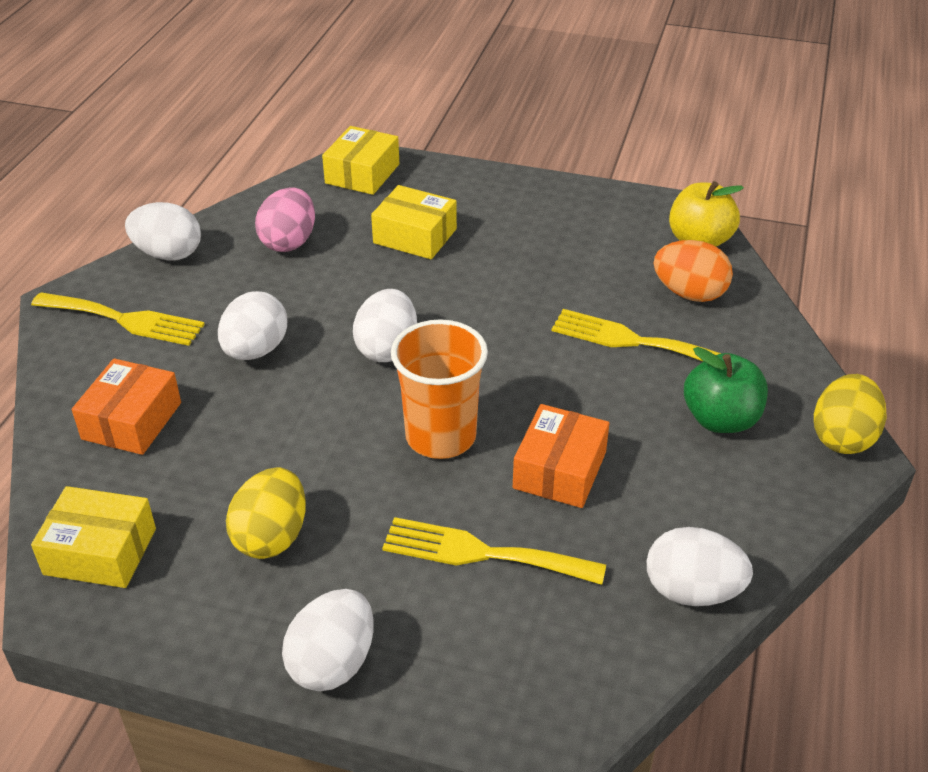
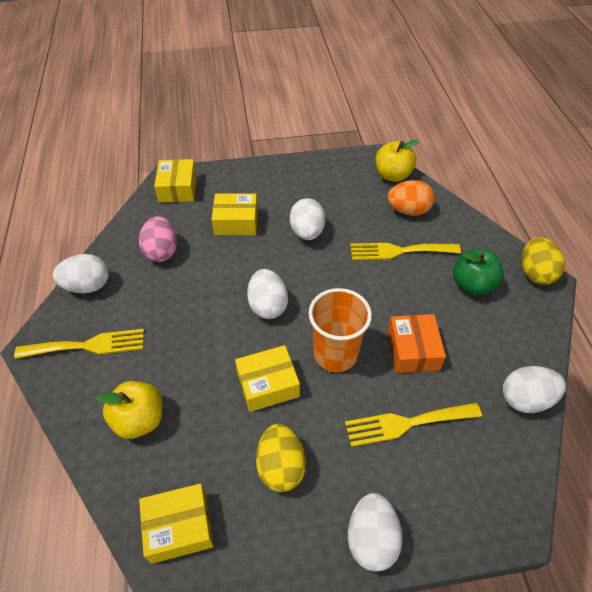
camera: 25 degrees left, 10 degrees up
orange box [72,358,181,455] -> yellow apple [96,381,162,439]
white egg [218,291,287,360] -> white egg moved to [290,198,326,240]
none -> yellow box [235,345,300,412]

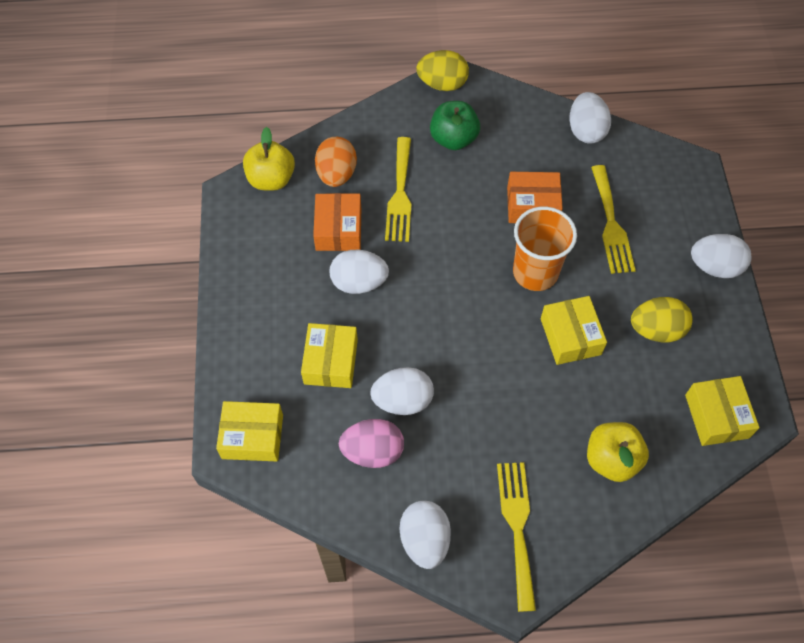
camera: 85 degrees left, 10 degrees up
white egg [247,269,288,319] -> white egg moved to [370,367,434,415]
none -> orange box [313,193,361,251]

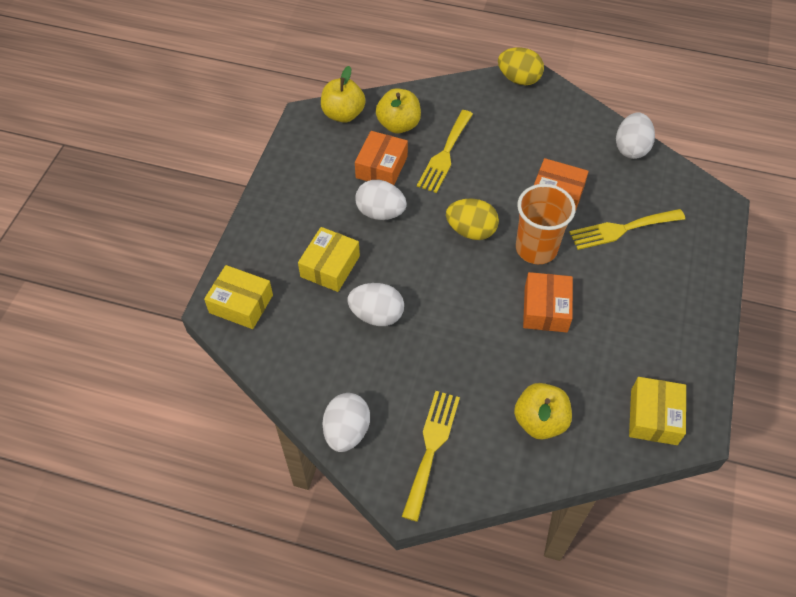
camera: 20 degrees right, 5 degrees down
orange egg [315,137,357,187] -> yellow apple [376,88,421,134]
pink egg [339,419,404,468] -> none
green apple [430,101,480,150] -> none
yellow box [541,296,607,365] -> orange box [523,272,573,332]
yellow fork [591,165,636,274] -> yellow fork turned 60 degrees clockwise [569,209,685,250]
yellow egg [631,297,693,343] -> yellow egg moved to [446,198,499,240]
white egg [691,234,752,278] -> none

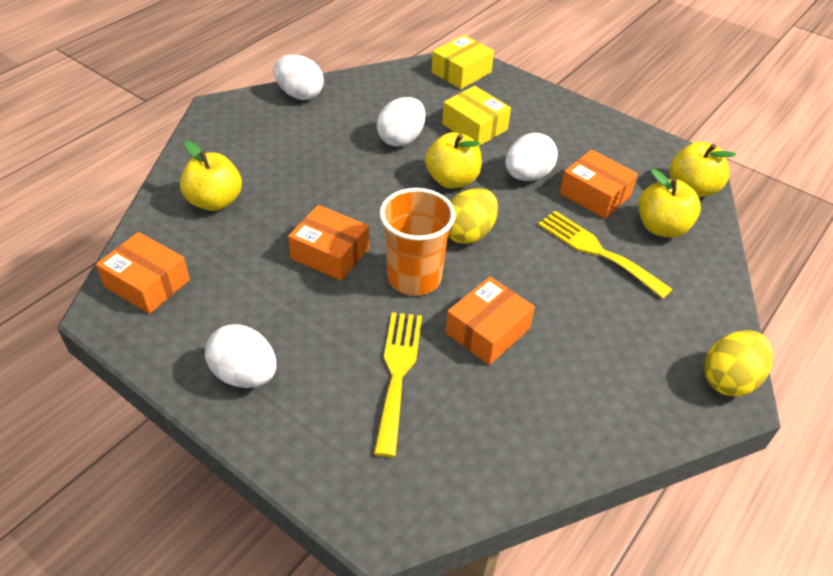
camera: 110 degrees right, 10 degrees down
yellow fork [402,391,460,522] -> none
white egg [616,112,655,159] -> white egg moved to [205,324,277,388]
yellow box [629,377,686,445] -> orange box [96,232,190,314]
none -> yellow apple [425,132,482,189]

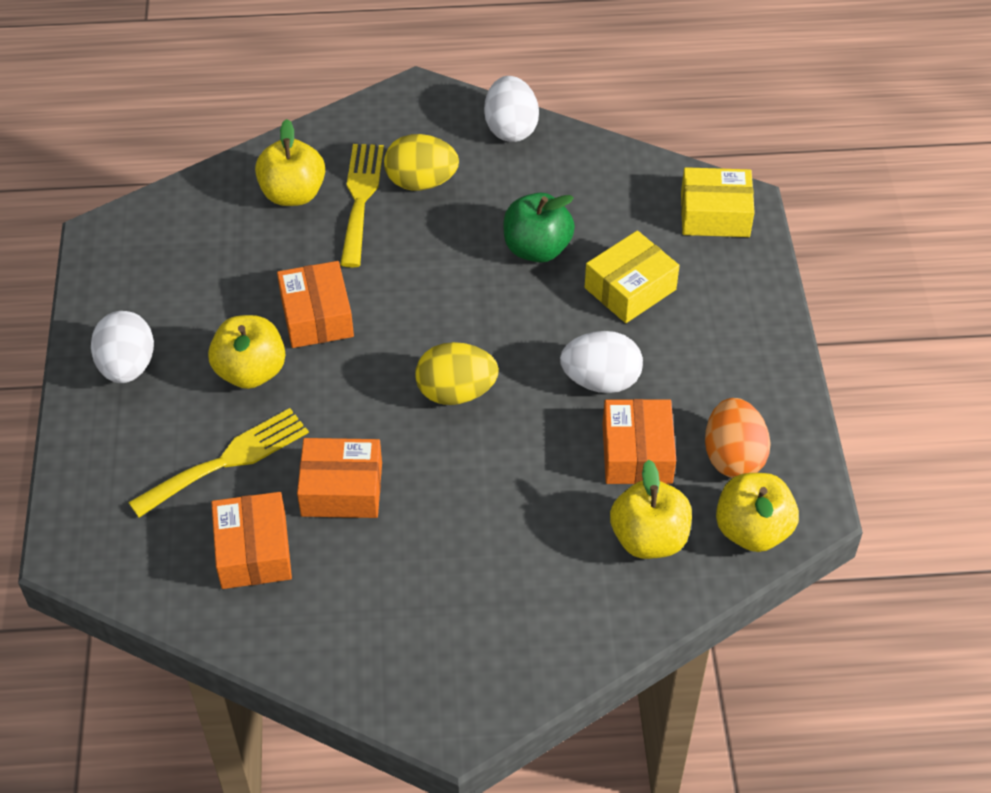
camera: 50 degrees right, 5 degrees up
orange box [96,232,190,314] -> orange box moved to [211,492,292,589]
white egg [376,97,426,147] -> green apple [503,193,575,263]
orange cup [379,188,455,296] -> none
yellow apple [425,132,482,189] -> yellow apple moved to [208,315,285,389]
yellow box [442,86,511,146] -> yellow box turned 45 degrees clockwise [585,231,680,323]
yellow fork [538,211,673,298] -> yellow fork moved to [340,144,384,268]
yellow egg [704,330,773,397] -> yellow egg moved to [384,134,459,191]
none -> orange egg [705,398,771,478]

